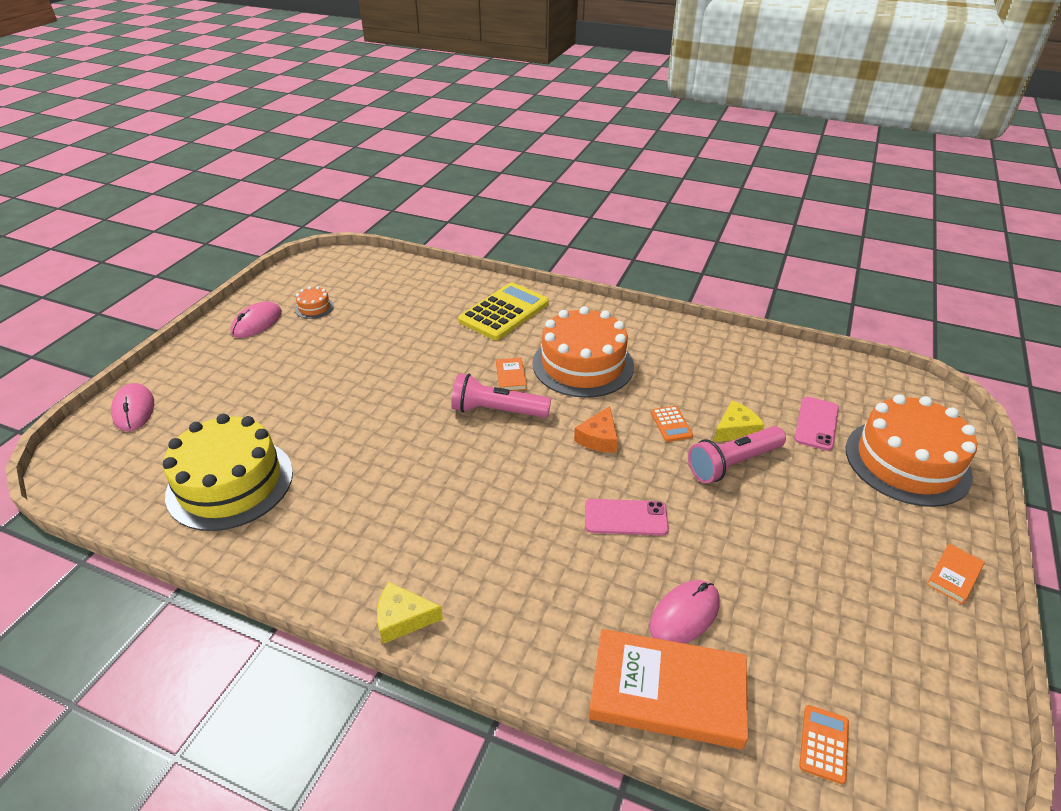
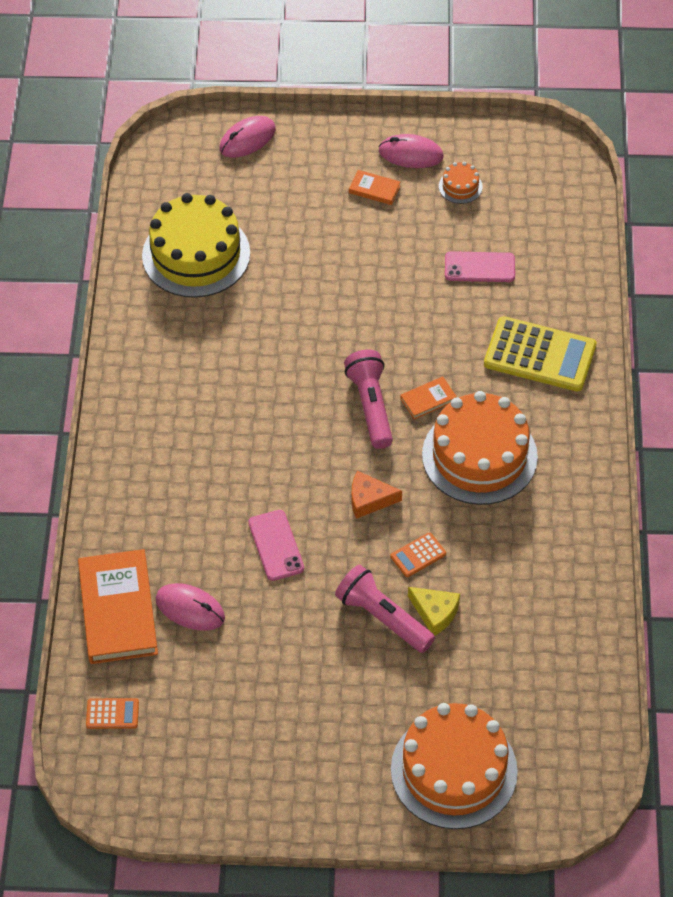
camera: 70 degrees right, 15 degrees up
yellow cheese [377,582,443,644] -> none
pink phone [794,397,839,451] -> pink phone moved to [445,251,515,282]
orange book [926,544,985,604] -> orange book moved to [349,170,400,205]

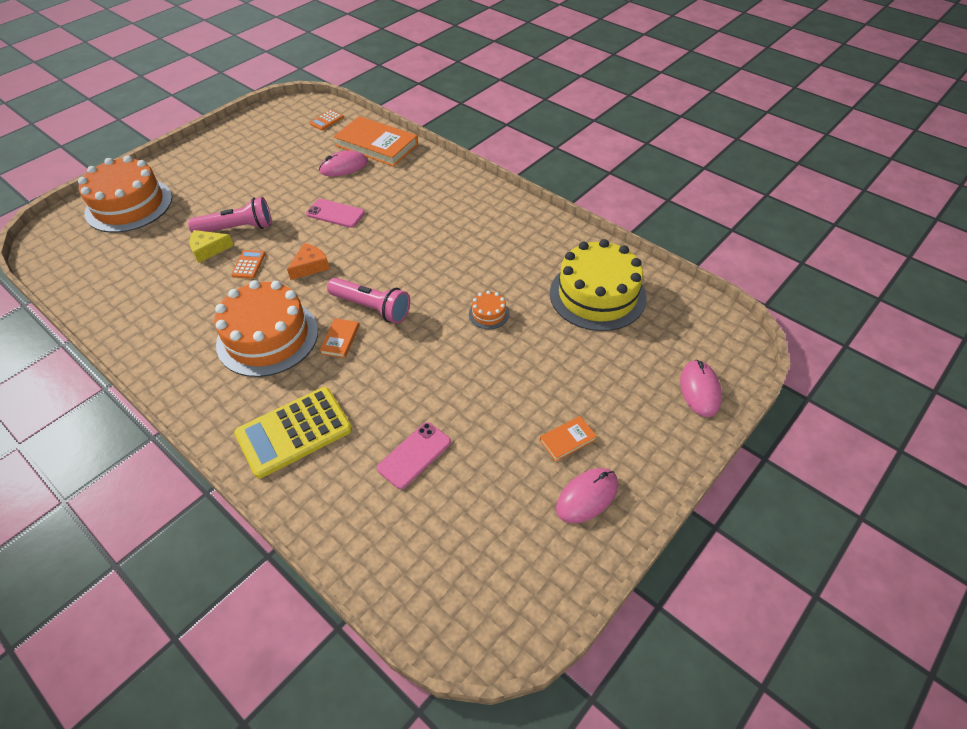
camera: 130 degrees right, 5 degrees down
orange cake [439,162,483,204] -> orange cake moved to [469,291,509,329]

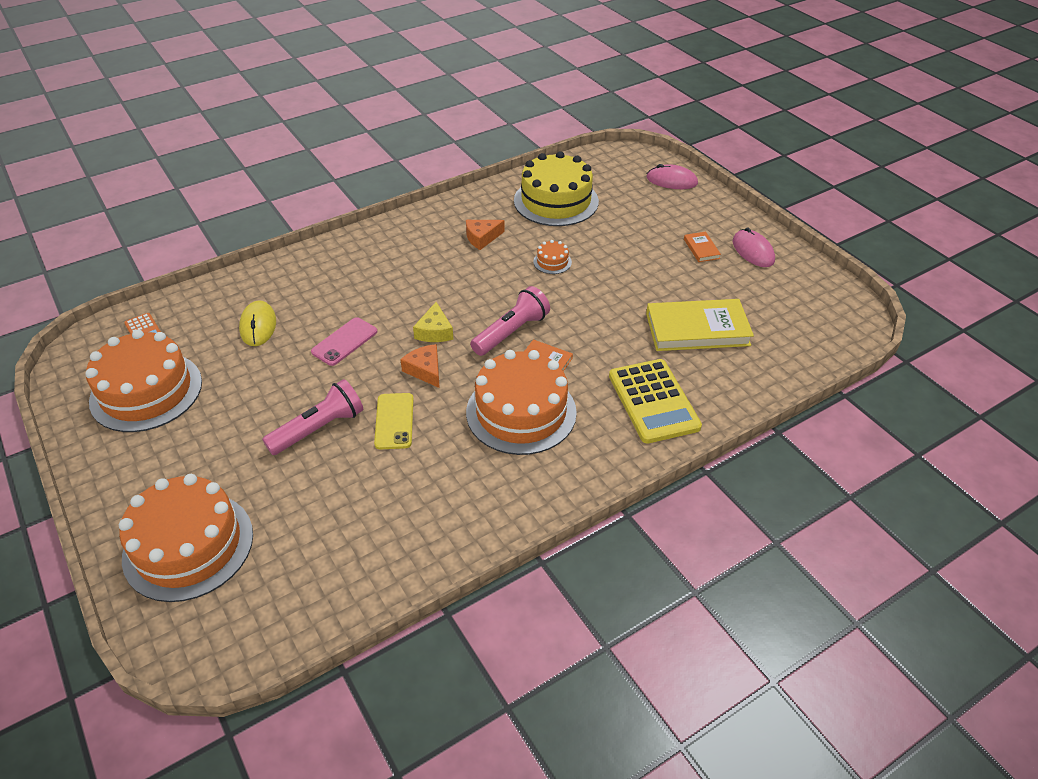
camera: 75 degrees left, 5 degrees down
pink flashlight [188,197,272,233] -> pink flashlight turned 45 degrees clockwise [262,379,363,455]
yellow cheese [190,230,234,263] -> yellow cheese moved to [413,302,453,342]
orange calculator [231,250,265,279] -> yellow phone [374,393,414,449]
pink mouse [319,150,368,176] -> yellow mouse [239,300,276,346]
orange book [333,116,418,167] -> none
pink phone [377,422,451,489] -> yellow book [646,299,754,351]
none -> orange cake [85,330,202,432]
none -> orange cheese [466,220,505,250]

